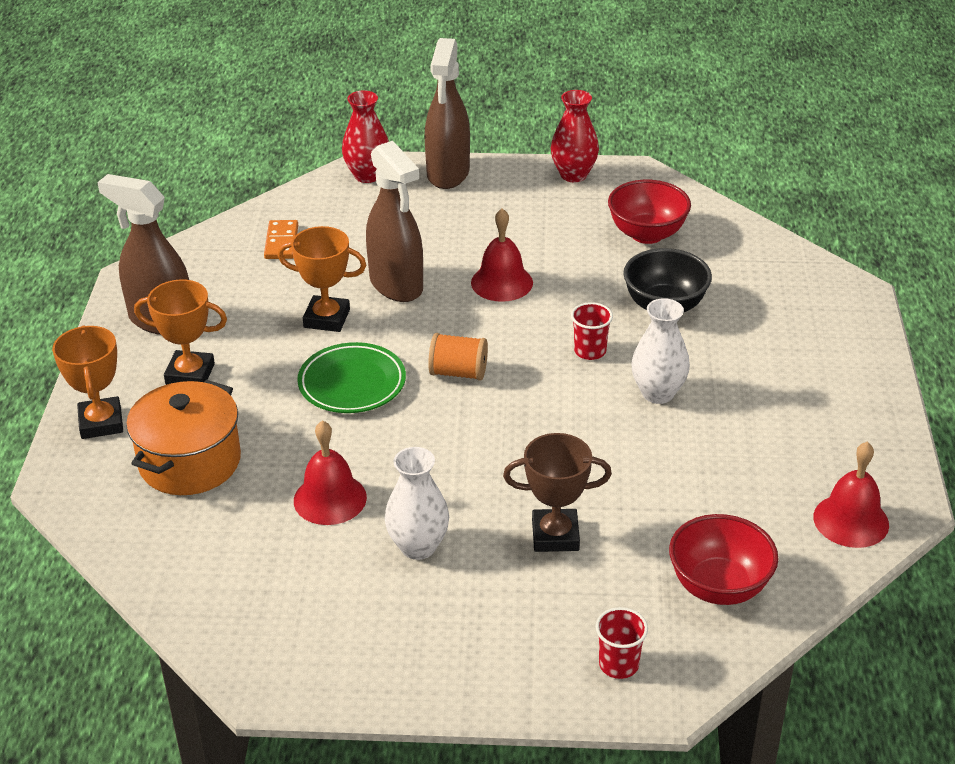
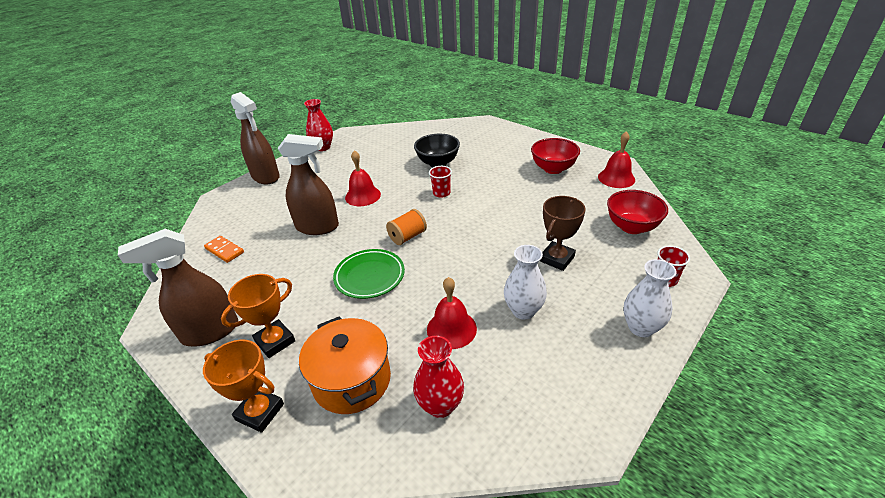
camera: 50 degrees left, 0 degrees up
orange trophy [278,226,366,332] -> none
red vase [342,90,389,183] -> red vase moved to [413,336,464,418]
red bowl [608,180,691,244] -> red bowl moved to [531,138,580,174]
white vase [631,298,690,404] -> white vase moved to [624,259,677,337]

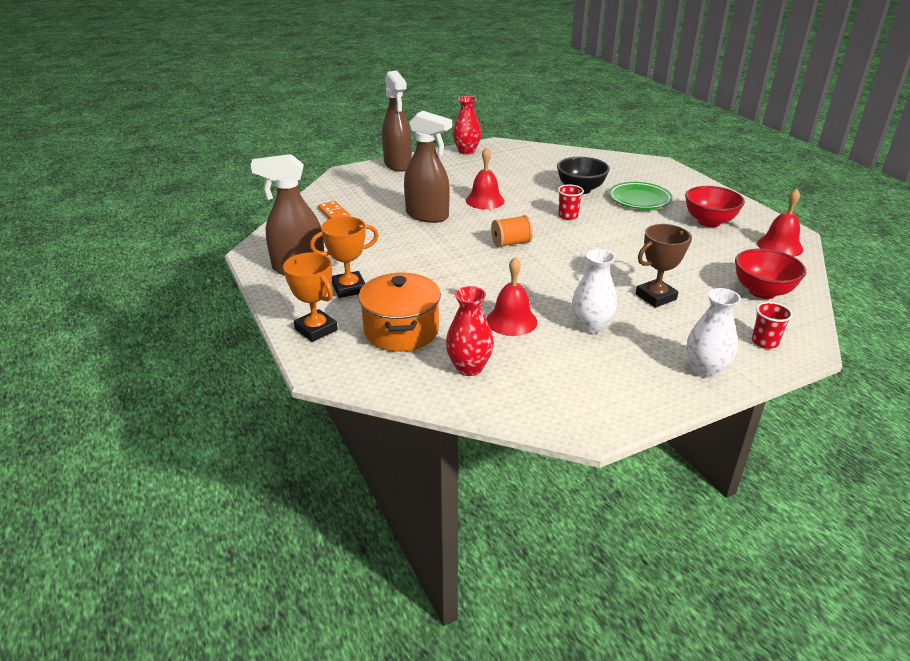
camera: 20 degrees right, 5 degrees down
green plate [333,249,405,299] -> green plate moved to [609,182,673,209]

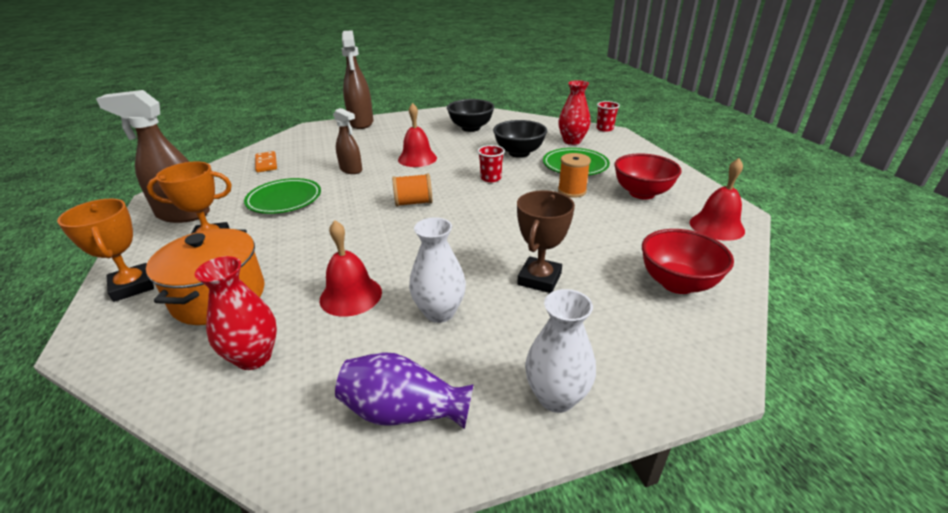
camera: 10 degrees right, 0 degrees up
brown spray bottle [404,110,452,223] -> brown spray bottle [333,108,362,174], size x0.59
red vase [453,96,481,154] -> red vase moved to [558,80,591,145]
brown trophy [636,224,692,307] -> brown trophy turned 45 degrees counterclockwise [517,190,575,293]
red cup [752,302,793,349] -> red cup moved to [596,101,620,132]
none -> green plate [244,178,321,214]
none -> purple vase [335,352,474,429]
none -> black bowl [447,99,494,132]
none -> orange spool [558,153,591,198]

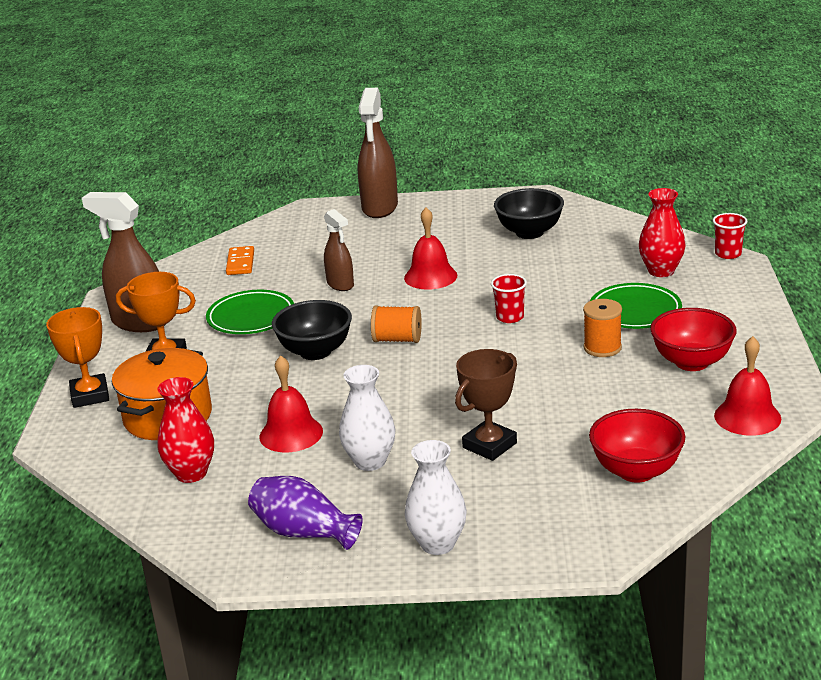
camera: 20 degrees right, 5 degrees down
black bowl [493,120,547,158] -> black bowl moved to [272,300,352,360]

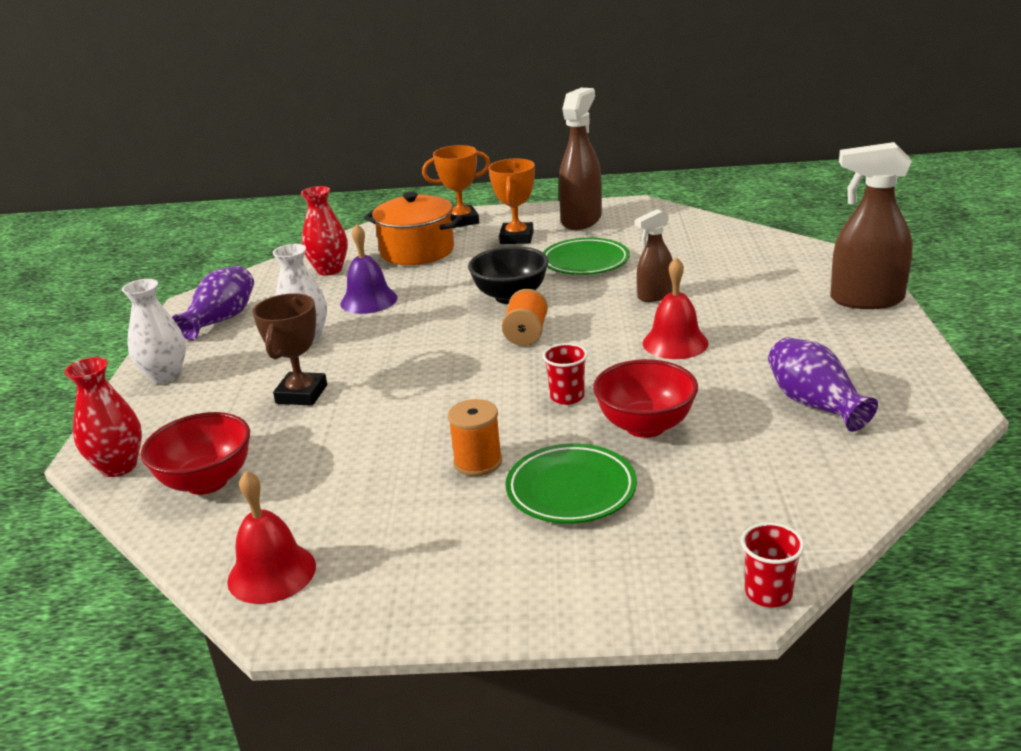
camera: 90 degrees right, 0 degrees up
orange domino [226,246,254,275] -> none
red bell [259,355,323,452] -> purple bell [340,224,397,314]
brown trophy [455,349,517,461] -> brown trophy turned 60 degrees clockwise [253,293,327,406]
black bowl [494,188,564,239] -> purple vase [768,337,878,432]
red vase [639,188,686,277] -> red vase moved to [65,357,142,477]
red bowl [650,308,736,371] -> red bowl moved to [593,359,698,438]

